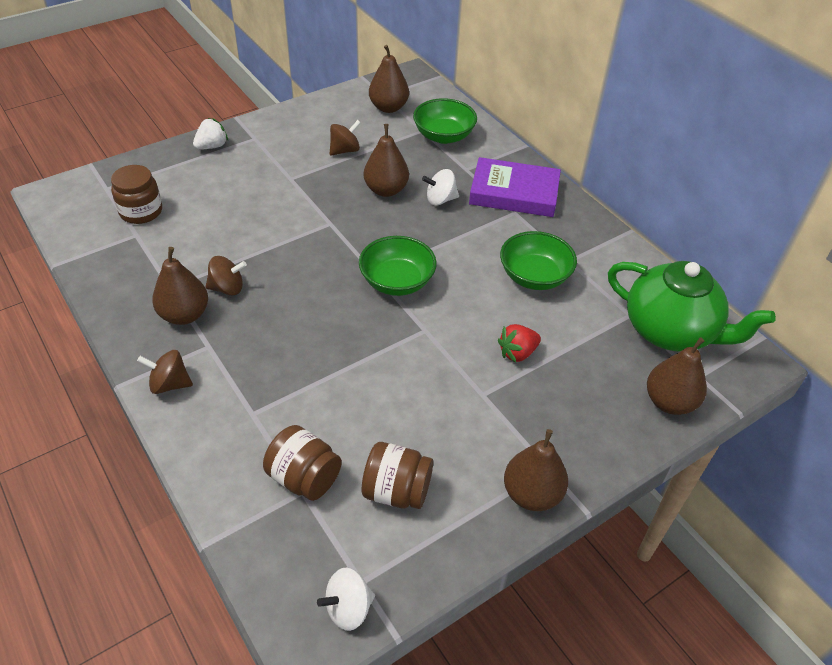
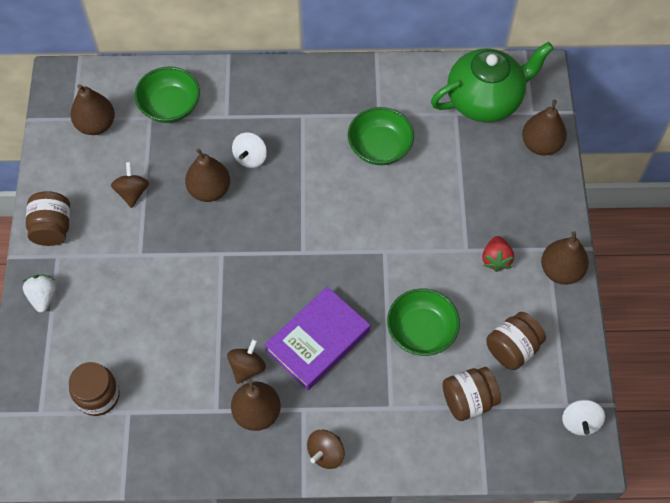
camera: 55 degrees left, 15 degrees up
green bowl [359,236,437,296] -> green bowl moved to [387,288,460,356]
purple book [469,157,561,217] -> purple book moved to [265,287,370,390]
red strawberry [498,324,541,363] -> red strawberry moved to [482,236,514,272]
none -> brown jar [26,191,70,246]

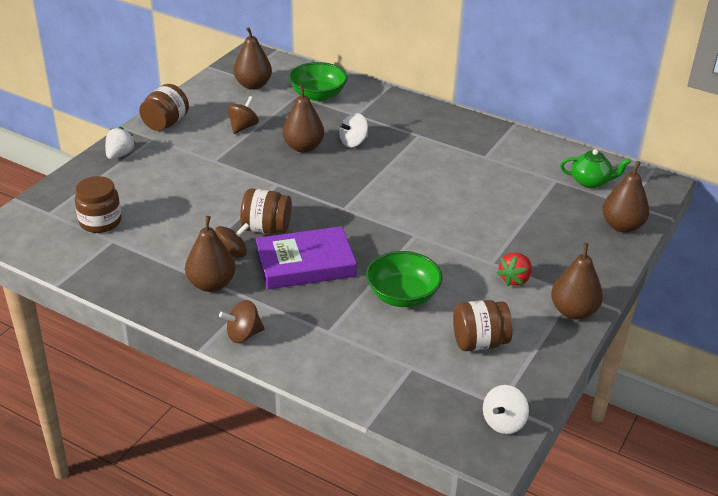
camera: 30 degrees right, 25 degrees down
green bowl [348,107,414,165] -> none
green teapot [431,42,554,122] -> green teapot [560,149,631,188], size x0.52
brown jar [442,367,501,421] -> brown jar moved to [240,188,292,234]

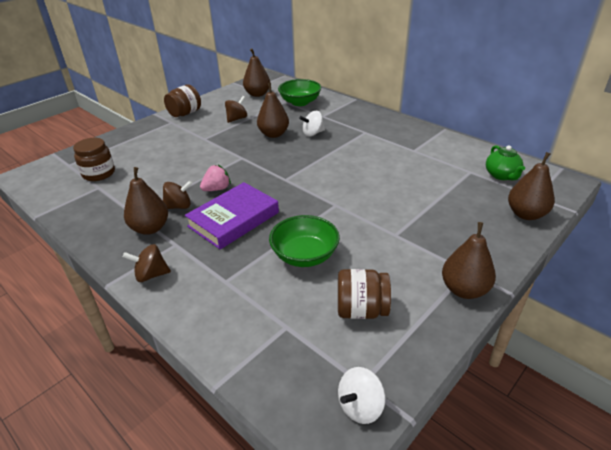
camera: 15 degrees right, 0 degrees up
white strawberry [105,126,136,159] -> none
brown jar [240,188,292,234] -> pink strawberry [200,165,231,191]
purple book [255,226,357,290] -> purple book turned 45 degrees counterclockwise [185,182,279,250]
red strawberry [497,253,532,286] -> none
green teapot [560,149,631,188] -> green teapot turned 60 degrees clockwise [486,145,525,180]

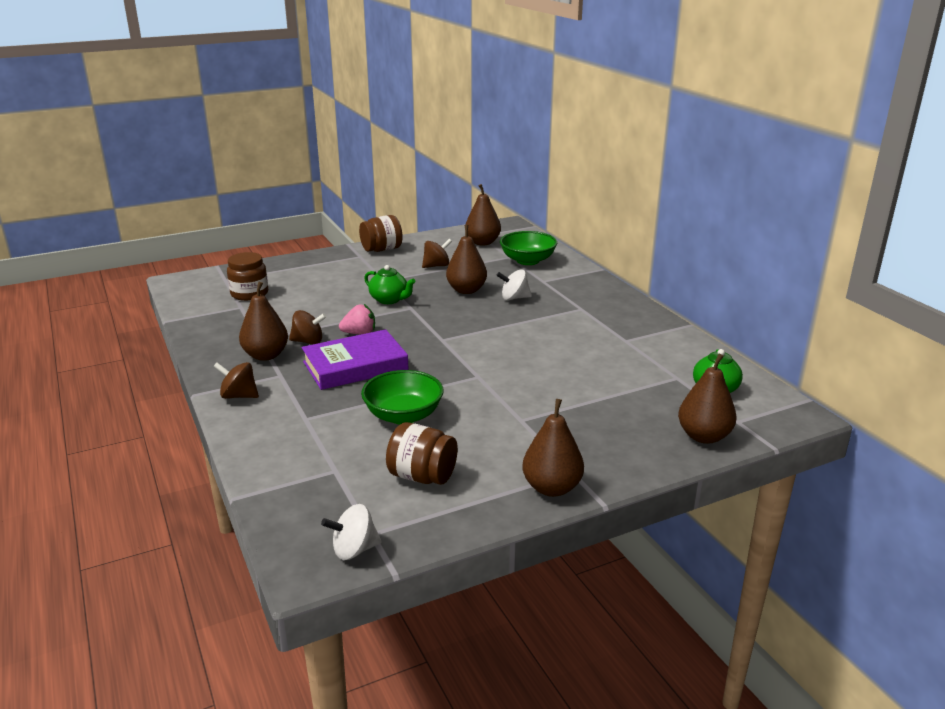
camera: 20 degrees right, 10 degrees down
none -> green teapot [364,265,416,304]

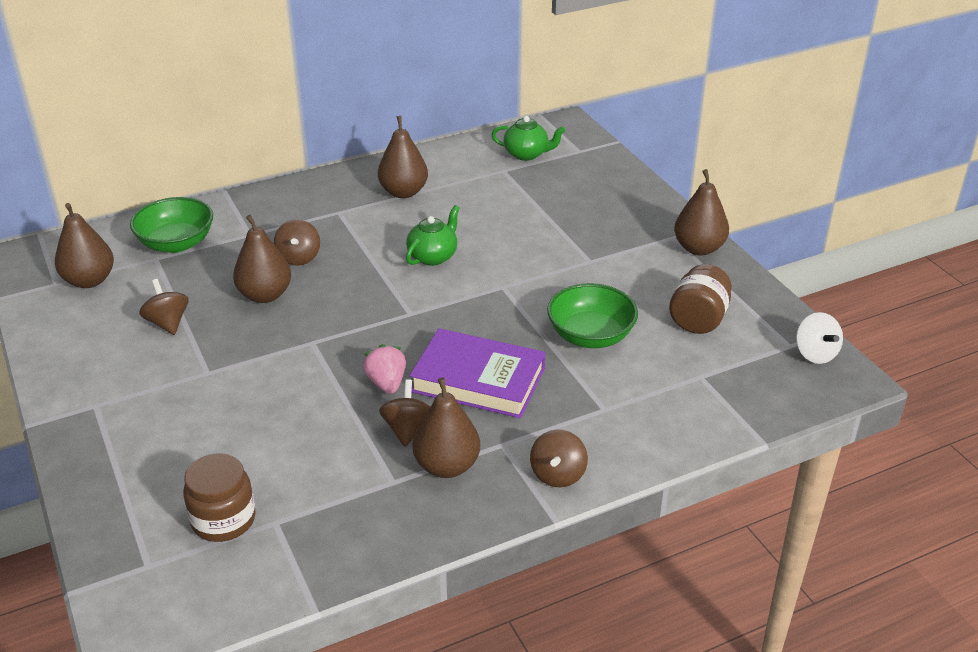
camera: 90 degrees left, 10 degrees up
purple book [302,329,409,390] -> purple book turned 45 degrees counterclockwise [410,328,545,418]
brown jar [359,215,403,252] -> none
green teapot [364,265,416,304] -> green teapot moved to [406,205,460,266]
white spinning top [496,269,532,300] -> brown spinning top [274,219,320,266]
brown pear [678,354,736,444] -> brown pear moved to [378,116,428,198]

